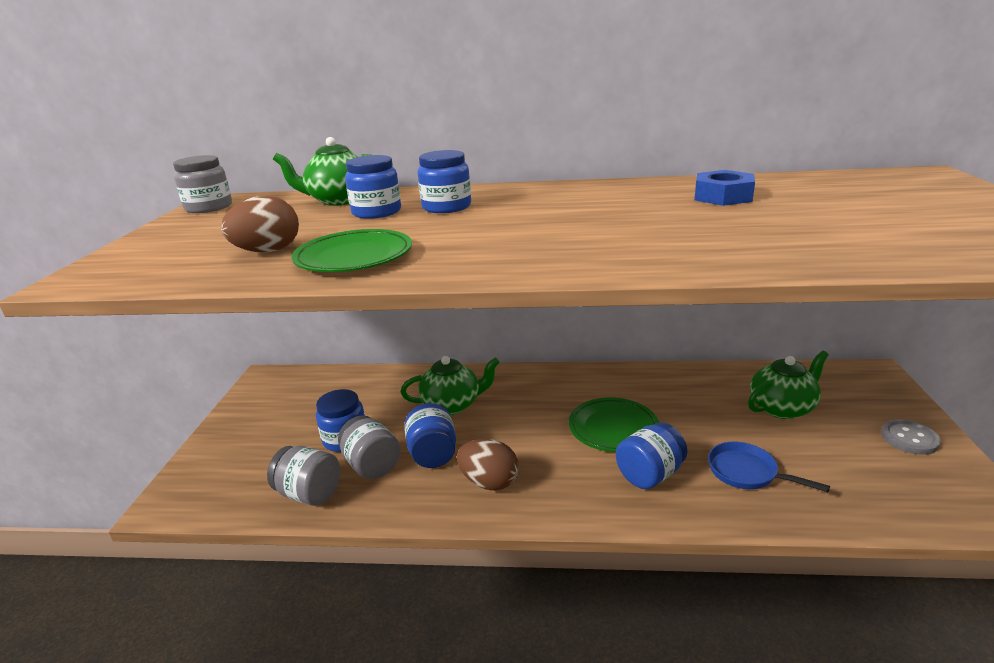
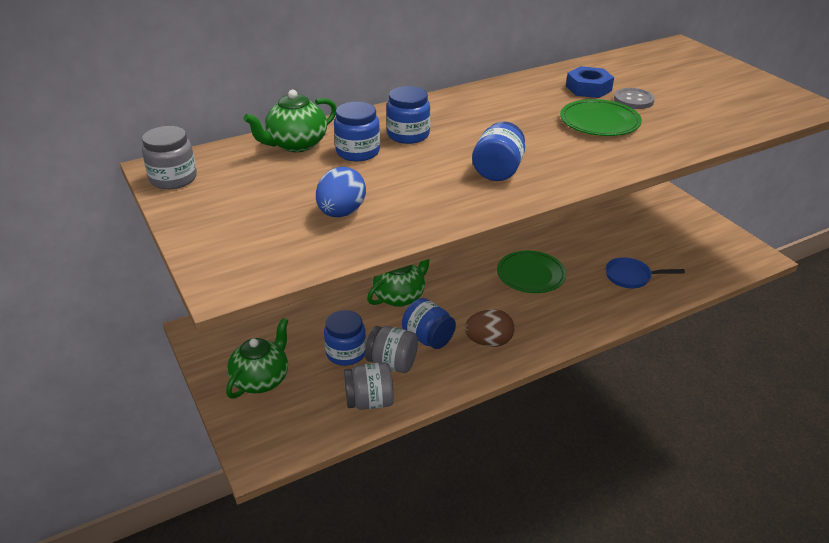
camera: 35 degrees left, 10 degrees up
brown egg [221,196,299,252] -> blue egg [316,167,366,217]
green plate [291,229,412,272] -> green plate moved to [560,99,642,136]
blue jar [616,423,687,489] -> blue jar moved to [472,121,525,181]
green teapot [748,351,829,419] -> green teapot moved to [226,318,289,399]
grey button [881,419,941,455] -> grey button moved to [614,88,655,109]

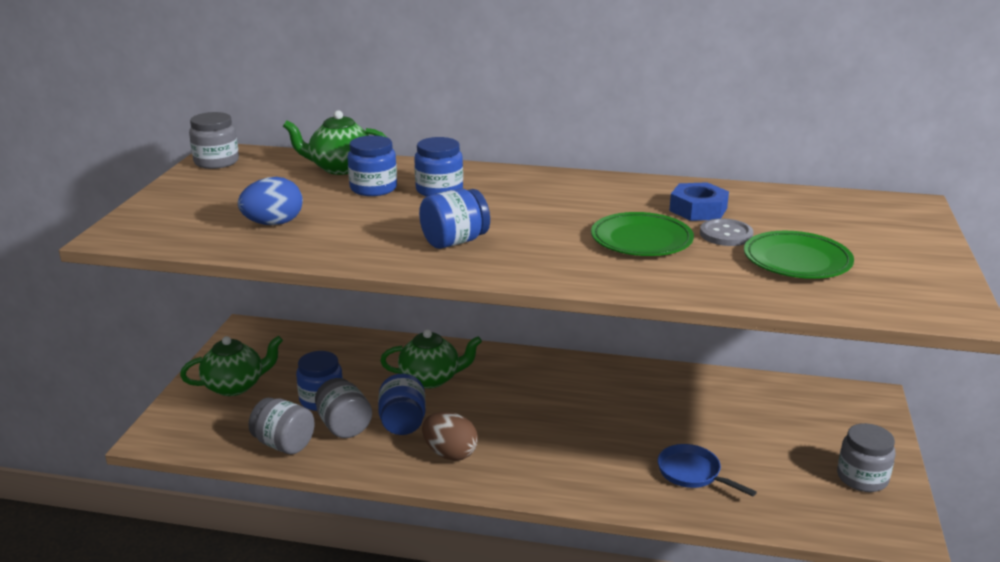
camera: 40 degrees right, 10 degrees down
green plate [497,251,566,293] -> green plate moved to [744,231,854,279]
none -> grey jar [837,423,896,492]

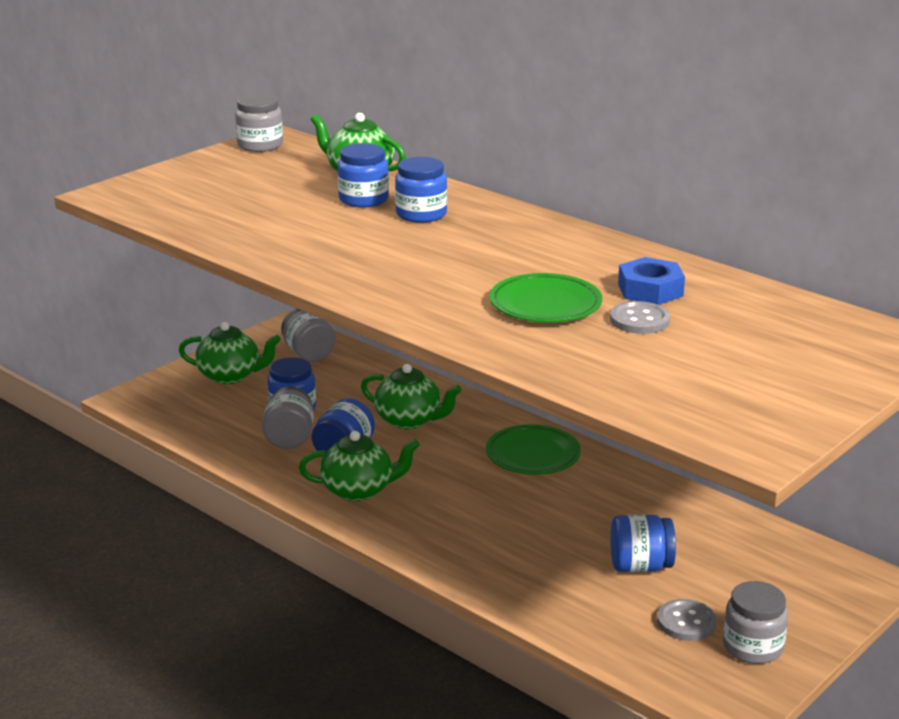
camera: 30 degrees right, 0 degrees up
blue egg [238,177,303,225] -> none
grey jar [248,398,315,454] -> grey jar moved to [281,309,336,362]
blue jar [419,189,490,249] -> blue jar moved to [610,515,676,572]
brown egg [422,412,478,461] -> green teapot [299,431,420,501]
blue pan [658,444,757,496] -> none
green plate [744,231,854,279] -> green plate moved to [486,424,581,475]
none -> grey button [657,599,717,641]

